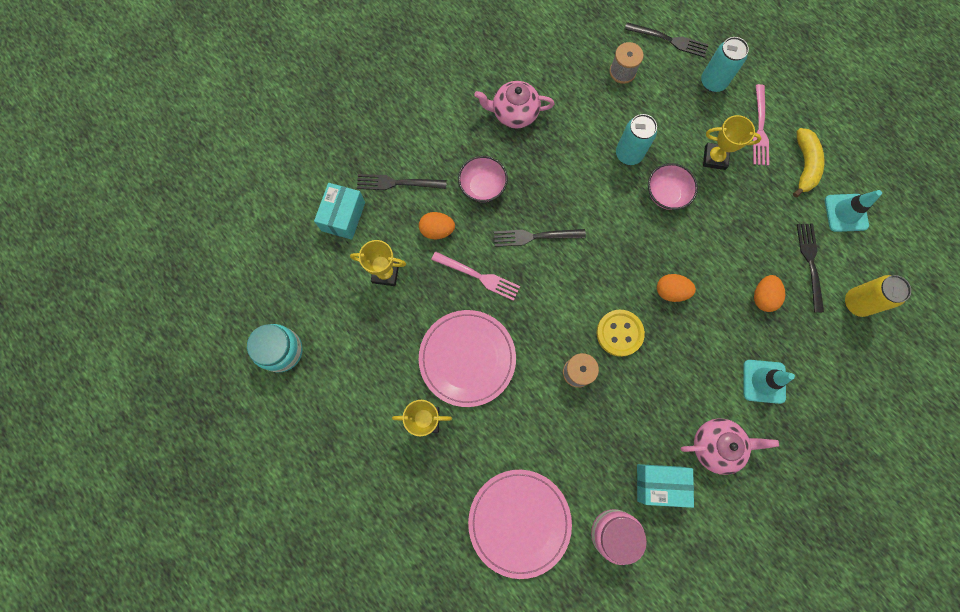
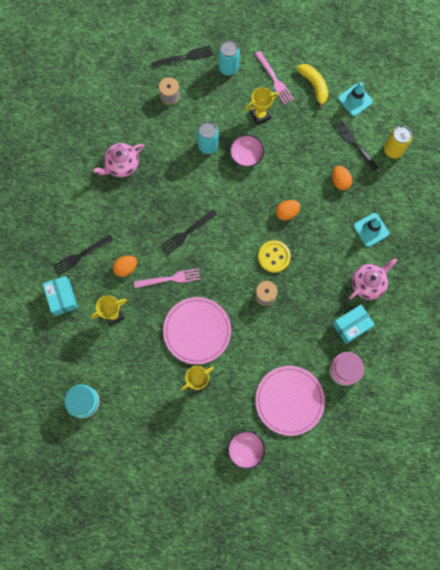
camera: 35 degrees left, 0 degrees up
pink bowl [458,156,508,202] -> pink bowl moved to [227,431,265,469]

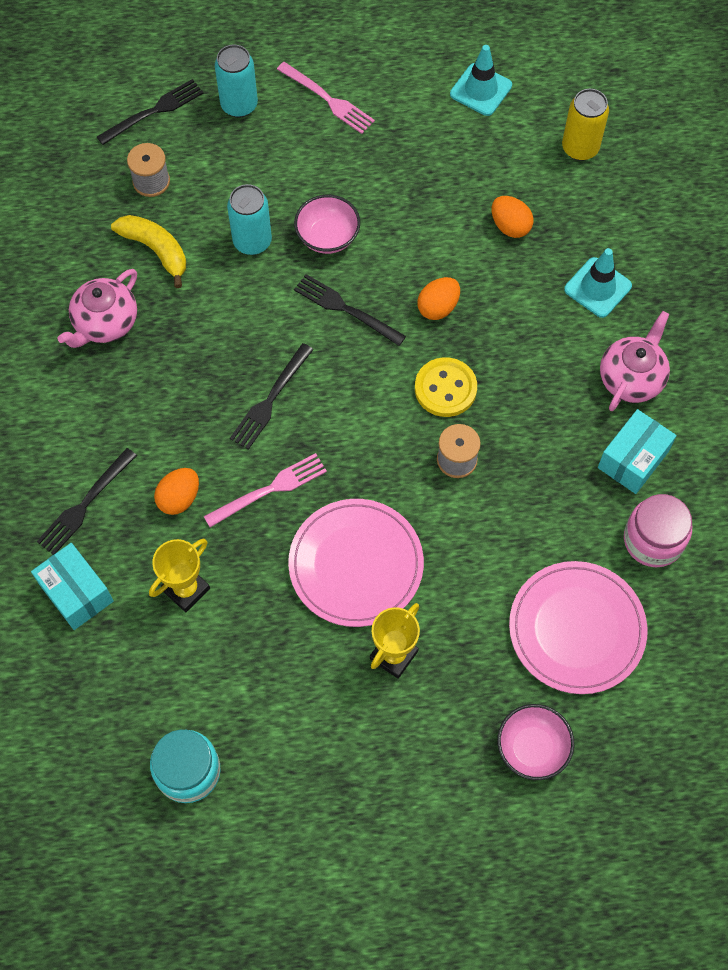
camera: 20 degrees left, 10 degrees down
yellow trophy [245,87,279,125] -> none
yellow banana [296,64,328,110] -> yellow banana moved to [111,215,186,288]
black fork [332,119,379,172] -> black fork moved to [294,274,406,346]

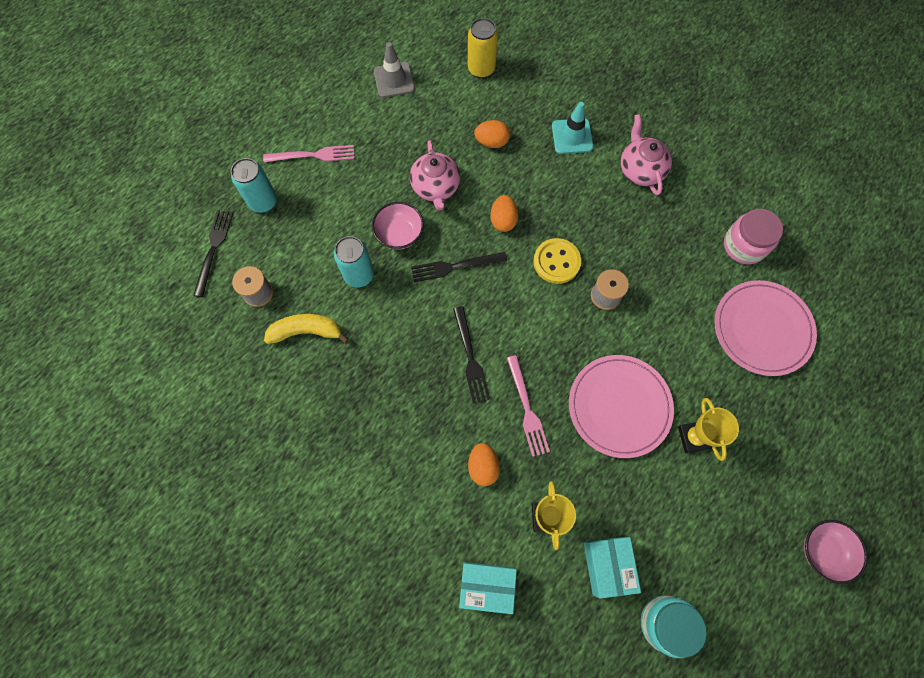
camera: 45 degrees left, 5 degrees up
black fork [36,448,137,555] -> none
pink teapot [58,269,137,348] -> pink teapot moved to [410,140,460,210]
pink fork [203,453,327,527] -> pink fork turned 150 degrees clockwise [507,355,550,457]
turquoise traffic cone [450,45,512,116] -> grey traffic cone [374,42,415,98]
pink bowl [497,704,574,780] -> pink bowl moved to [804,520,868,584]
turquoise box [598,409,676,494] -> turquoise box moved to [584,537,641,599]

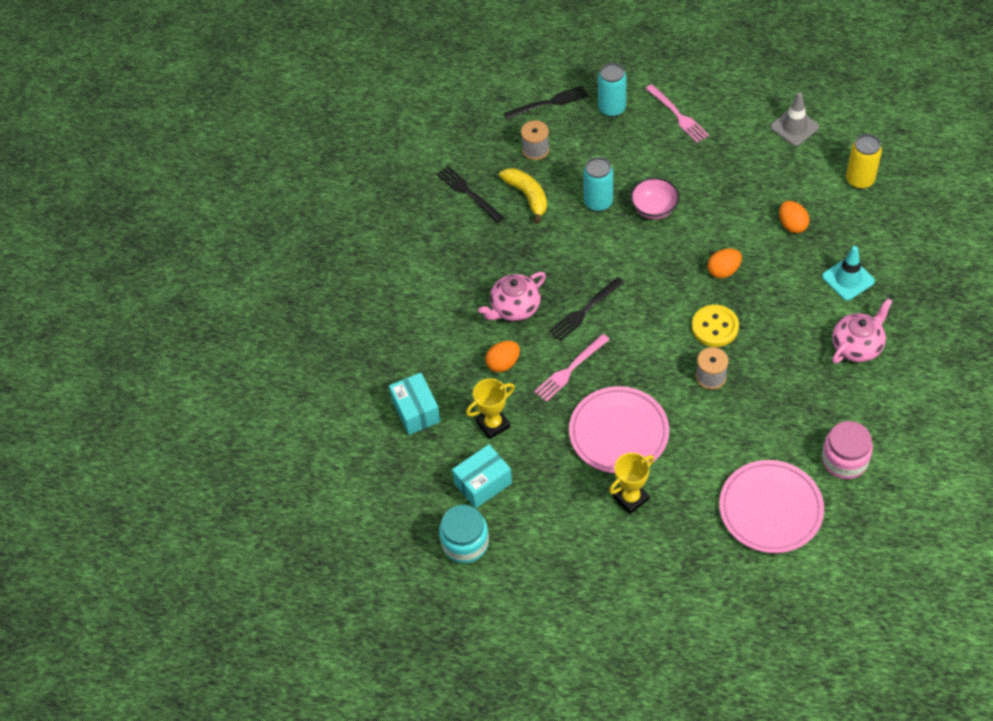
camera: 65 degrees right, 15 degrees down
pink teapot [410,140,460,210] -> pink teapot moved to [478,272,546,321]
black fork [411,252,507,282] -> black fork moved to [436,166,504,223]
pink bowl [804,520,868,584] -> none

